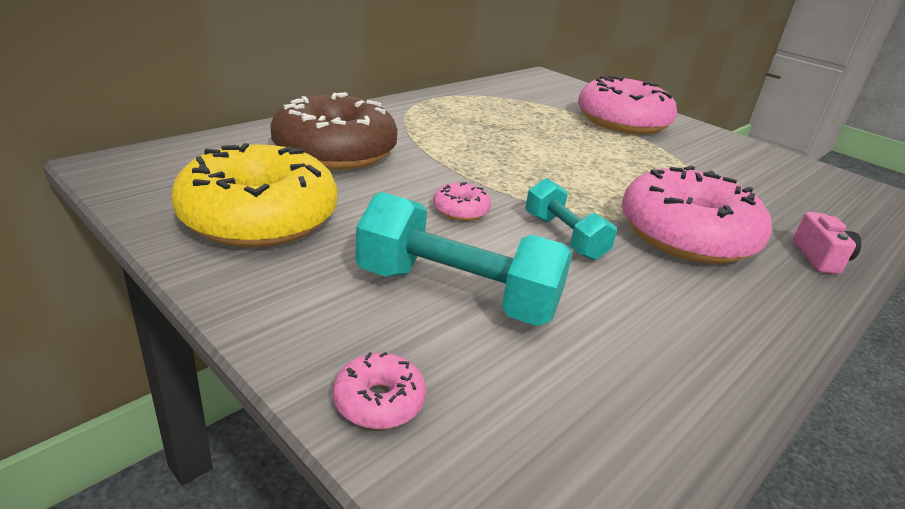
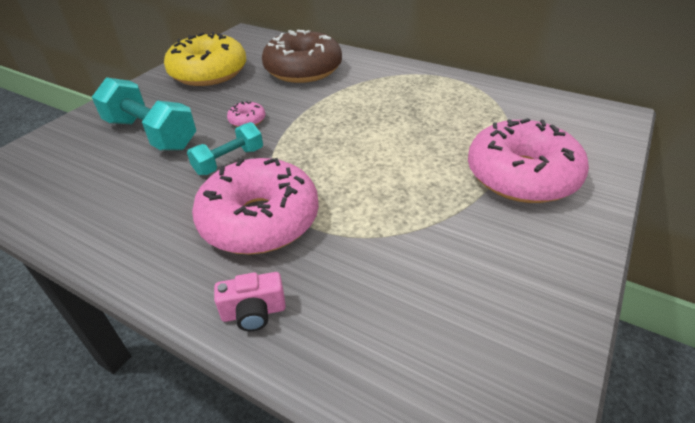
camera: 80 degrees right, 10 degrees up
pink donut [333,352,426,429] -> none
turquoise dumbbell [356,192,573,326] -> turquoise dumbbell turned 60 degrees counterclockwise [92,77,196,150]

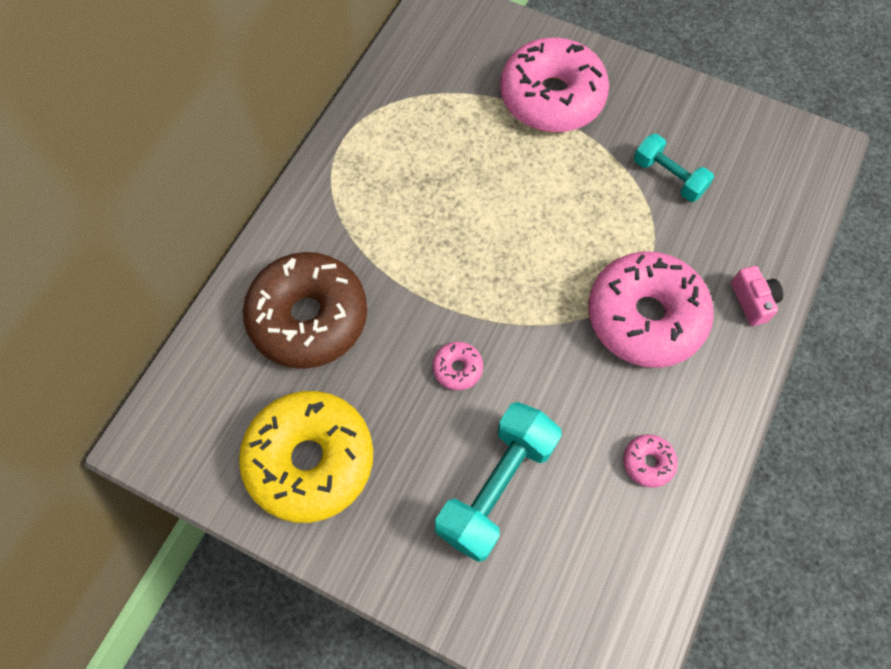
camera: 95 degrees left, 25 degrees up
turquoise dumbbell [187,122,263,175] -> turquoise dumbbell moved to [634,134,714,202]
none -> pink donut [623,434,678,488]

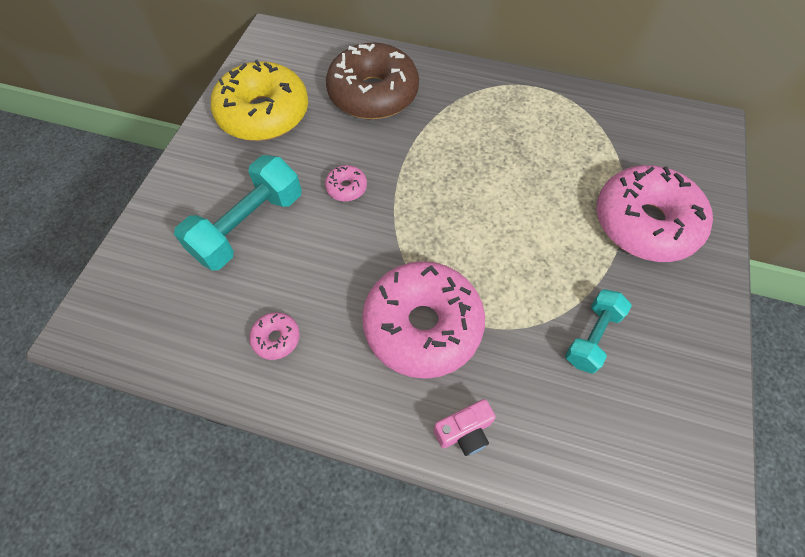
camera: 80 degrees right, 5 degrees down
turquoise dumbbell [435,402,562,562] -> turquoise dumbbell turned 75 degrees counterclockwise [174,155,301,271]

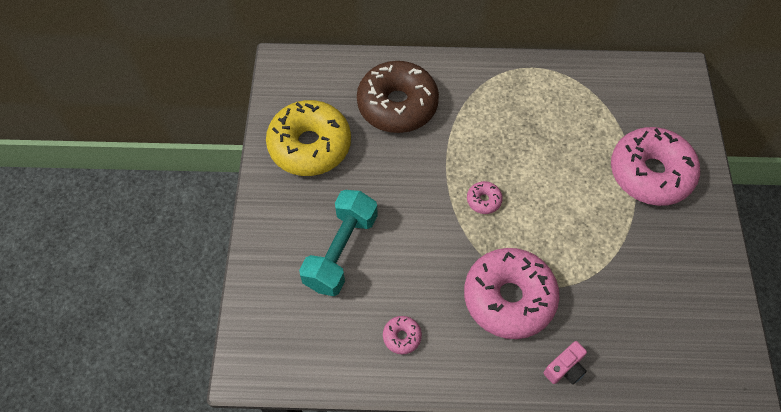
camera: 15 degrees left, 0 degrees up
pink donut [325,165,367,201] -> pink donut moved to [467,181,503,214]
turquoise dumbbell [565,289,632,374] -> none

